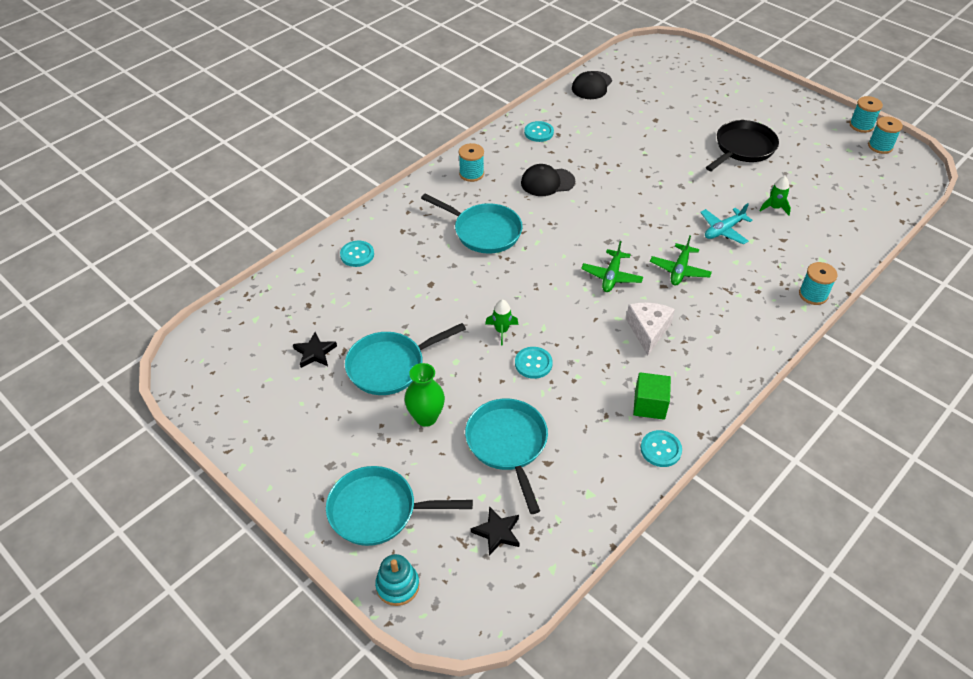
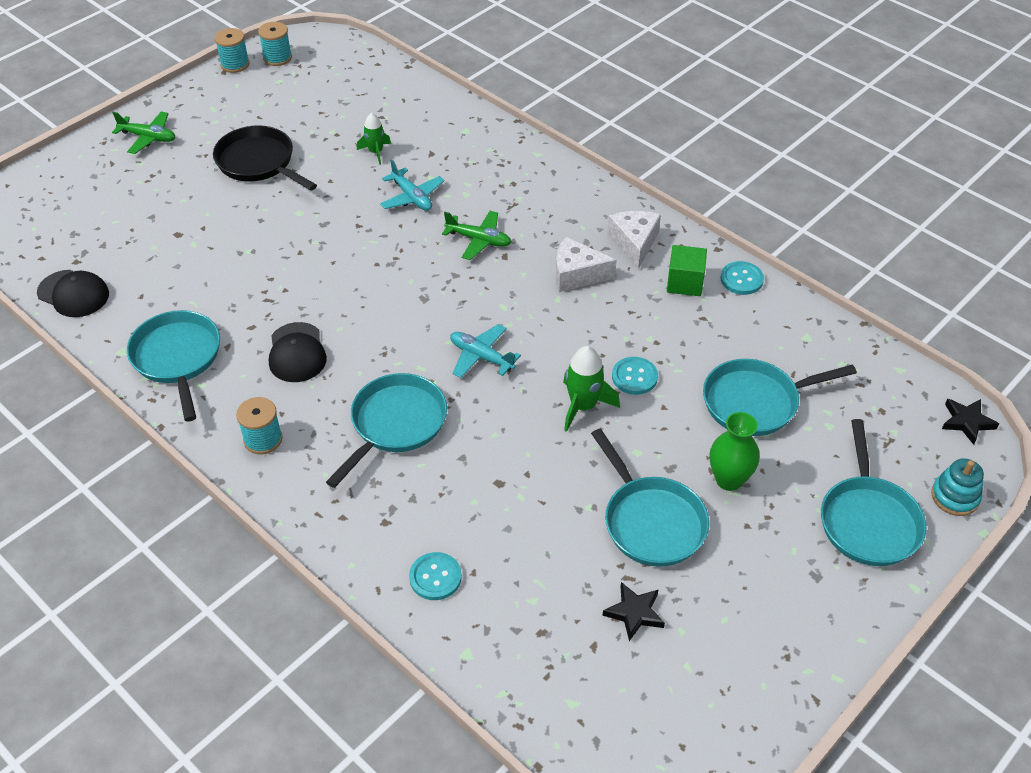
camera: 90 degrees left, 0 degrees up
black star [471,506,520,556] -> black star moved to [942,399,999,445]
green rocket [485,300,518,345] -> green rocket [563,346,620,432], size x1.52
turquoise button [524,121,554,142] -> turquoise pan [127,310,220,422]
green plane [581,241,643,292] -> green plane moved to [112,111,175,154]
turquoise spool [799,262,837,305] -> none
none -> turquoise plane [450,324,521,378]
none -> white cheese [608,211,661,269]

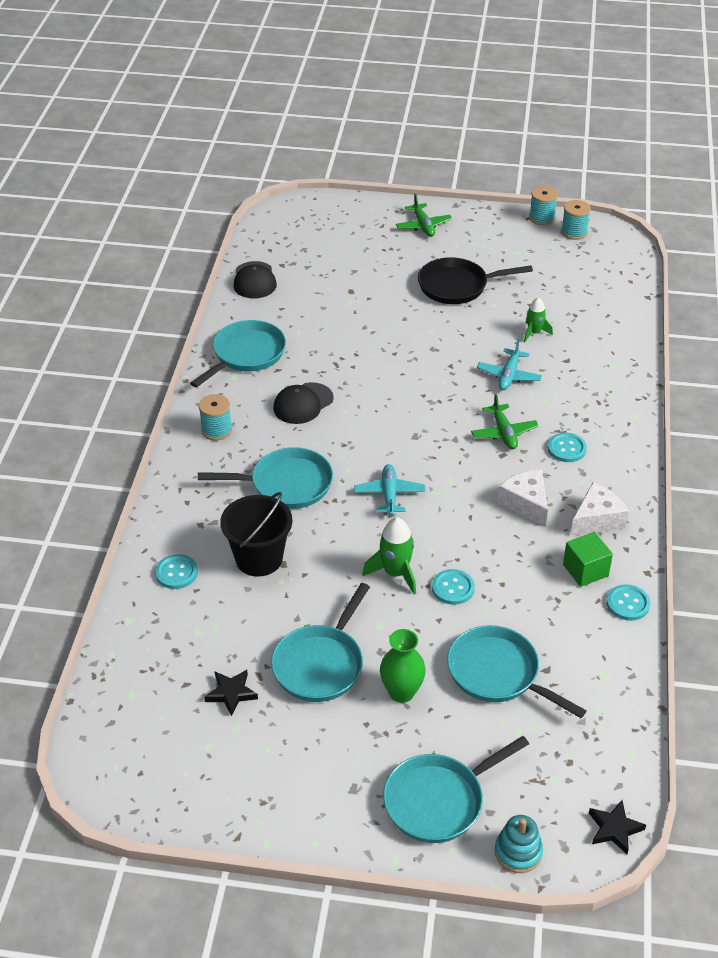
camera: 55 degrees right, 5 degrees down
black pan [213,125,317,191] -> black pan turned 105 degrees counterclockwise [418,257,533,304]
none -> black bucket [220,492,292,577]
none -> turquoise button [548,433,587,462]

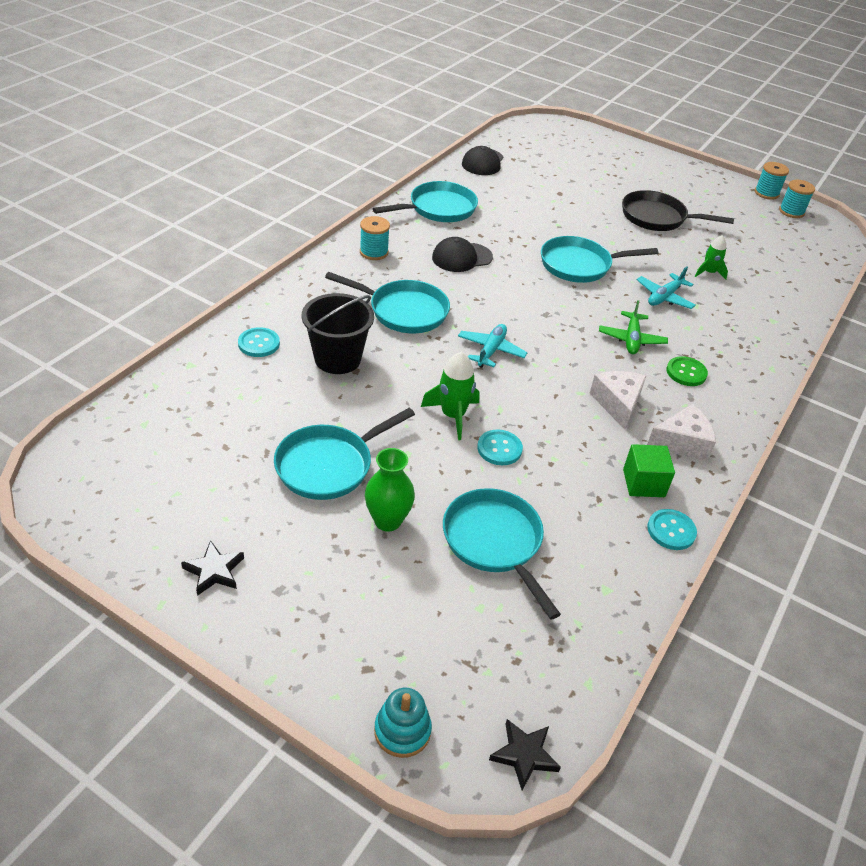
camera: 20 degrees right, 0 degrees up
black star [204,670,258,716] -> black star moved to [181,540,244,596]
turquoise pan [383,736,529,843] -> turquoise pan moved to [541,236,658,283]
green plane [396,194,452,237] -> none
turquoise button [548,433,587,462] -> green button [666,356,708,386]

